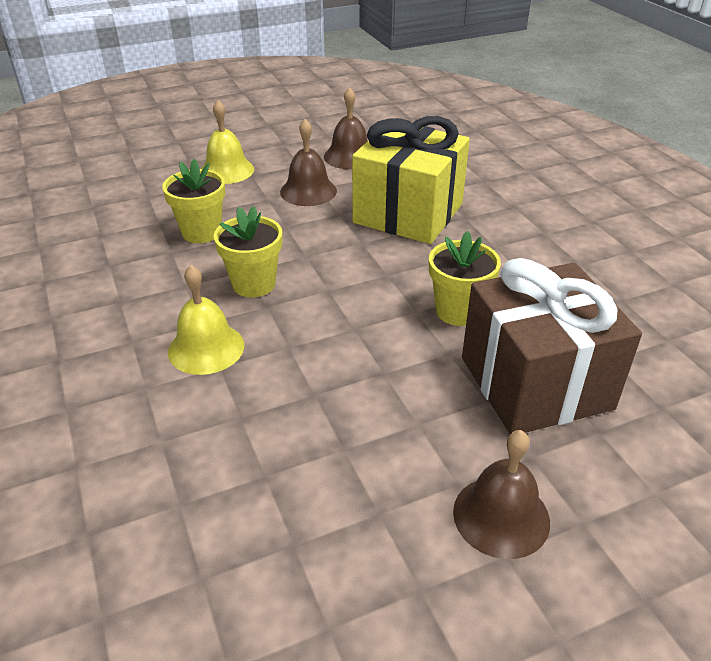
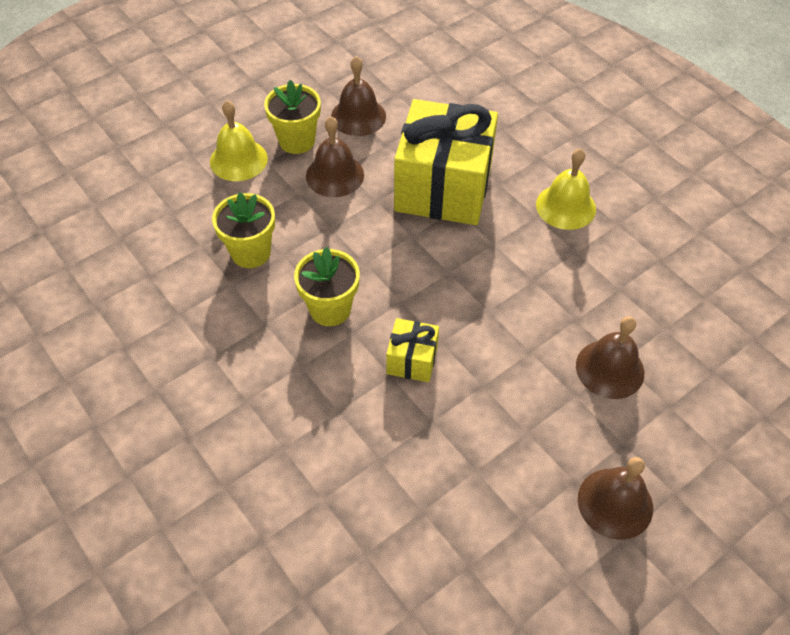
camera: 15 degrees left, 15 degrees up
yellow bell [168,265,244,375] -> yellow bell moved to [536,148,596,230]
yellow flower pot [429,231,501,326] -> yellow flower pot moved to [264,80,321,154]
brown gift [462,258,642,434] -> brown bell [576,316,644,399]
none -> yellow gift [386,318,439,382]

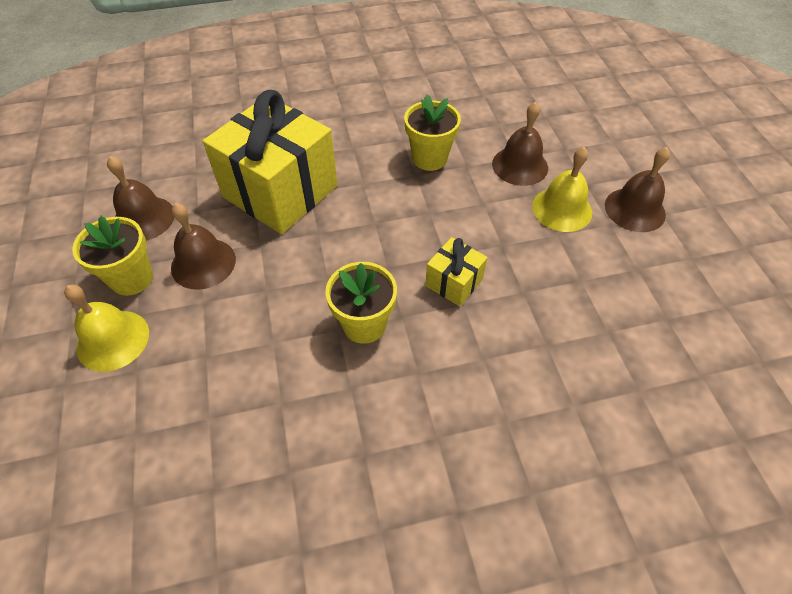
camera: 65 degrees left, 0 degrees up
yellow flower pot [212,192,275,268] -> yellow flower pot moved to [404,94,461,171]
yellow bell [536,148,596,230] -> yellow bell moved to [532,147,592,232]

